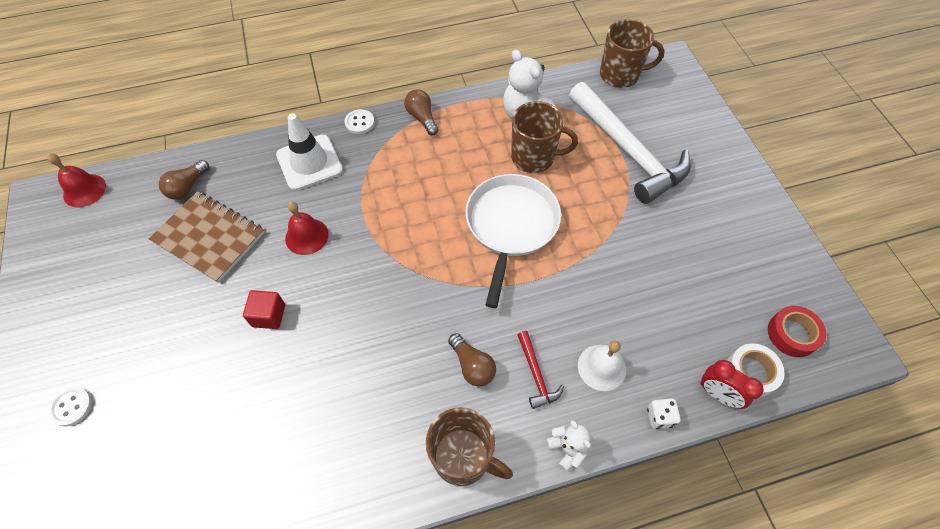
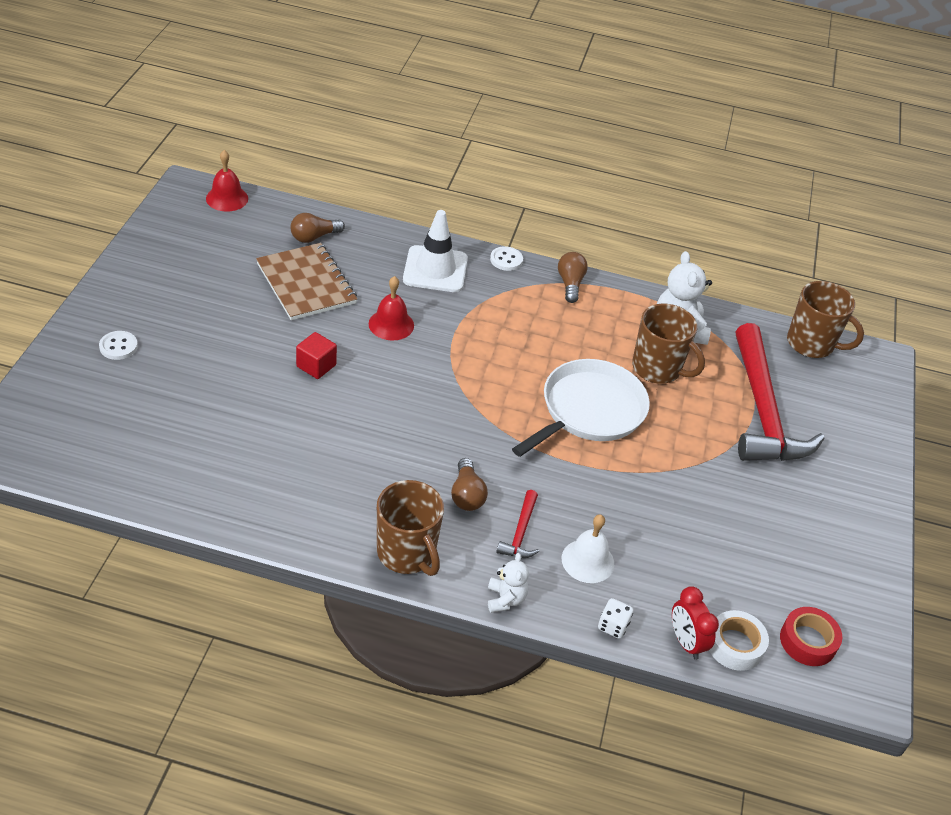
camera: 25 degrees right, 15 degrees down
white hammer [569,82,691,204] -> red hammer [735,323,825,461]

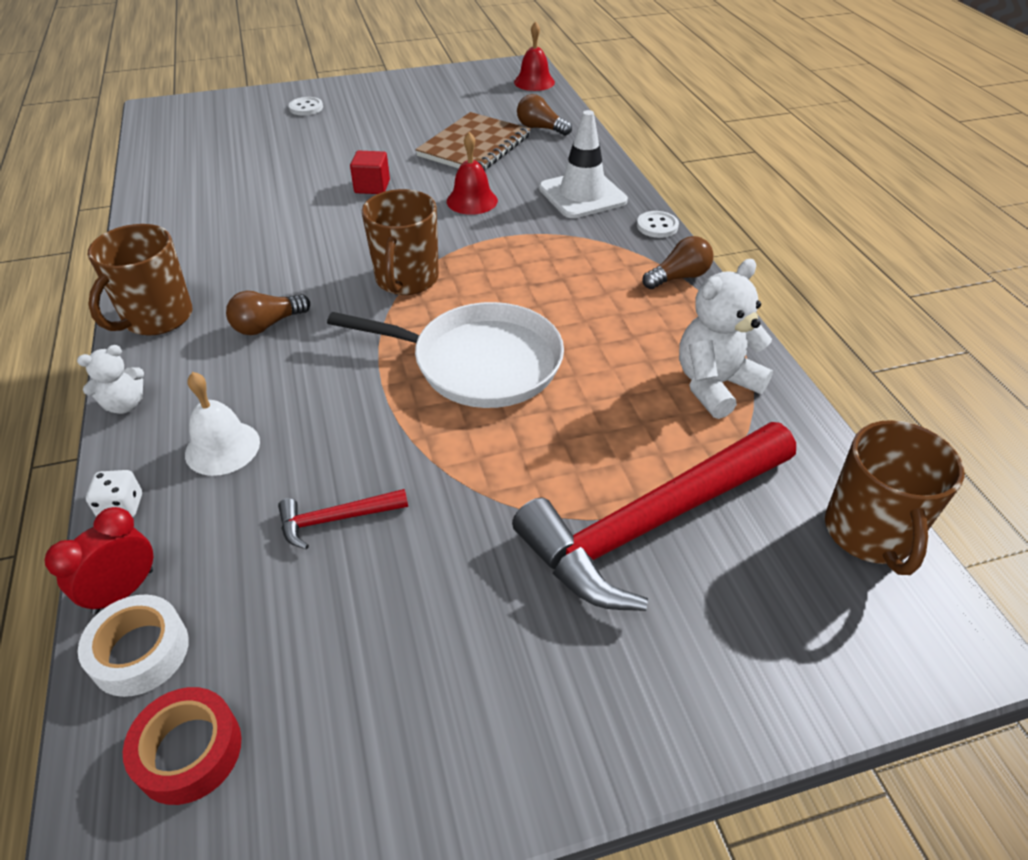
camera: 65 degrees right, 0 degrees up
red hammer [496,490,539,558] -> red hammer moved to [278,489,408,549]
brown mug [632,304,705,384] -> brown mug moved to [362,189,439,295]

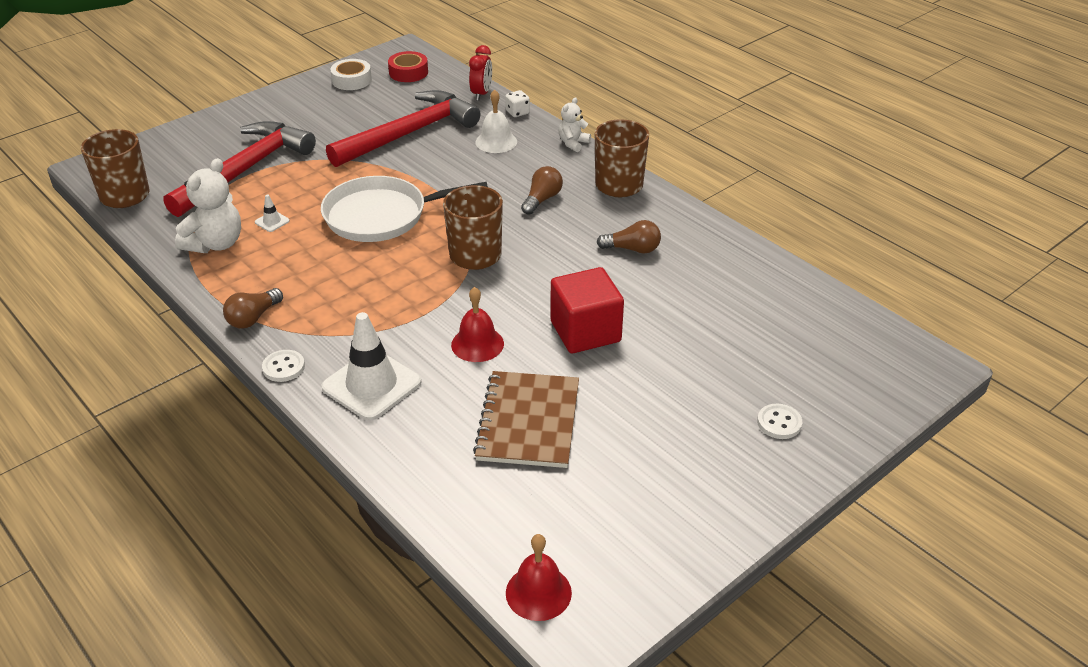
camera: 155 degrees right, 5 degrees down
white tape [78,595,189,697] -> white tape moved to [330,59,372,90]
red hammer [278,489,408,549] -> red hammer [326,90,480,167], size x2.39
red cube [350,151,390,194] -> red cube [550,267,624,353], size x1.76
brown light bulb [517,94,572,136] -> brown light bulb moved to [596,220,661,254]
none -> white traffic cone [255,194,290,232]

